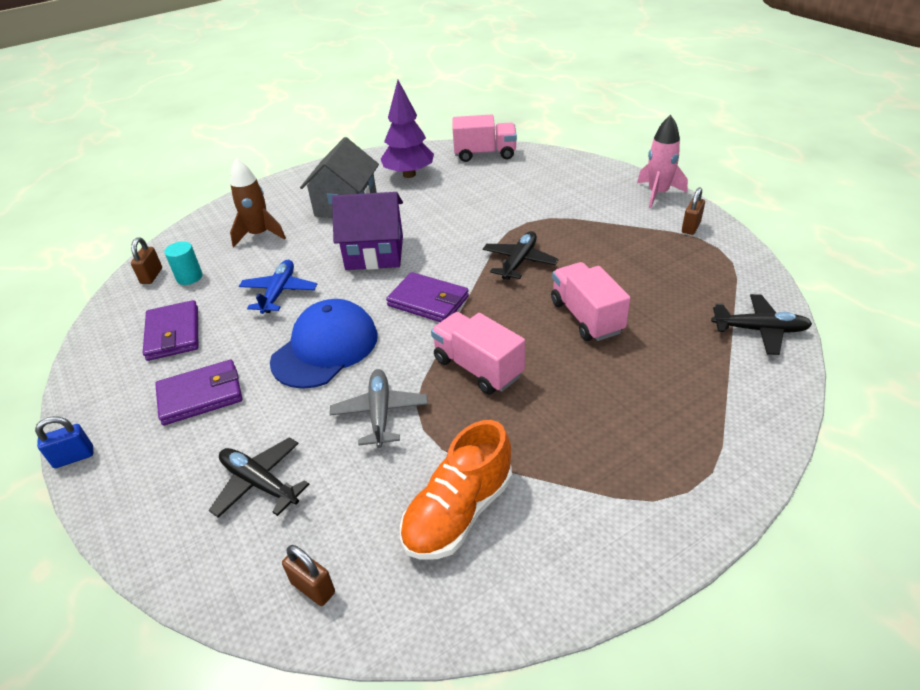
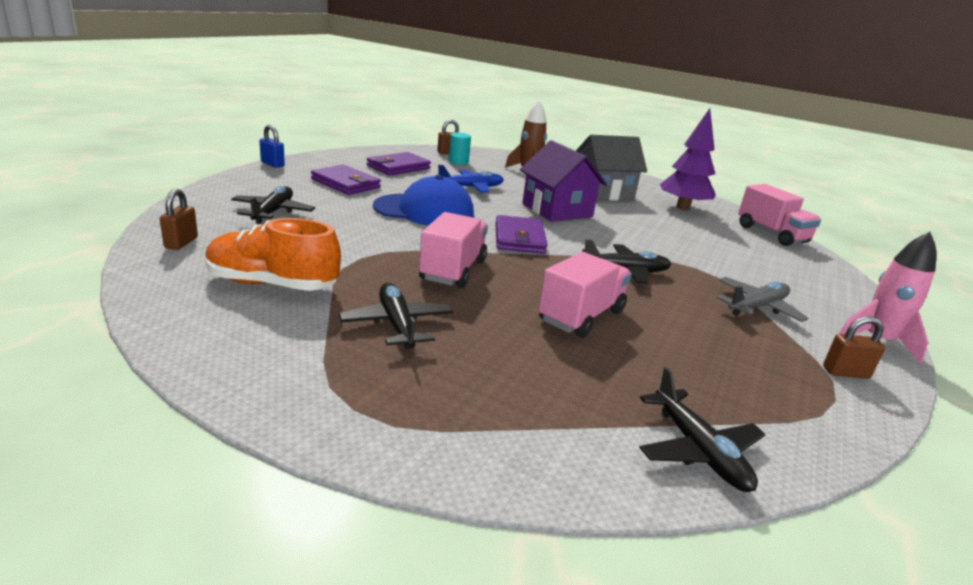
camera: 55 degrees right, 15 degrees down
grey plane [330,369,428,448] -> grey plane moved to [716,277,809,322]
none -> black plane [339,283,453,349]

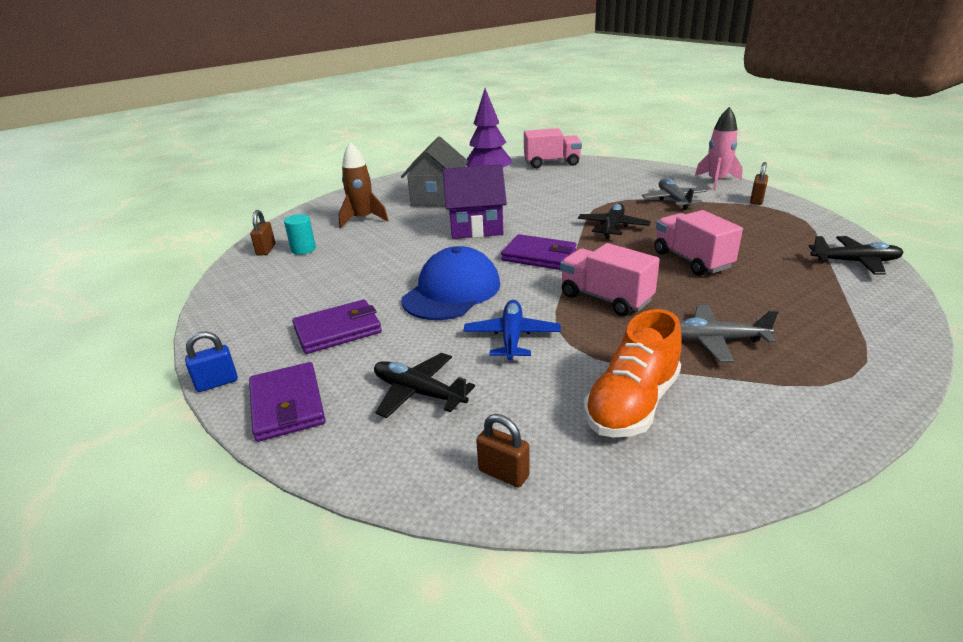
camera: 60 degrees left, 5 degrees up
black plane [339,283,453,349] -> grey plane [680,305,778,362]
purple wallet [367,152,431,176] -> purple wallet moved to [249,362,325,442]
blue plane [437,165,504,193] -> blue plane moved to [463,300,561,360]

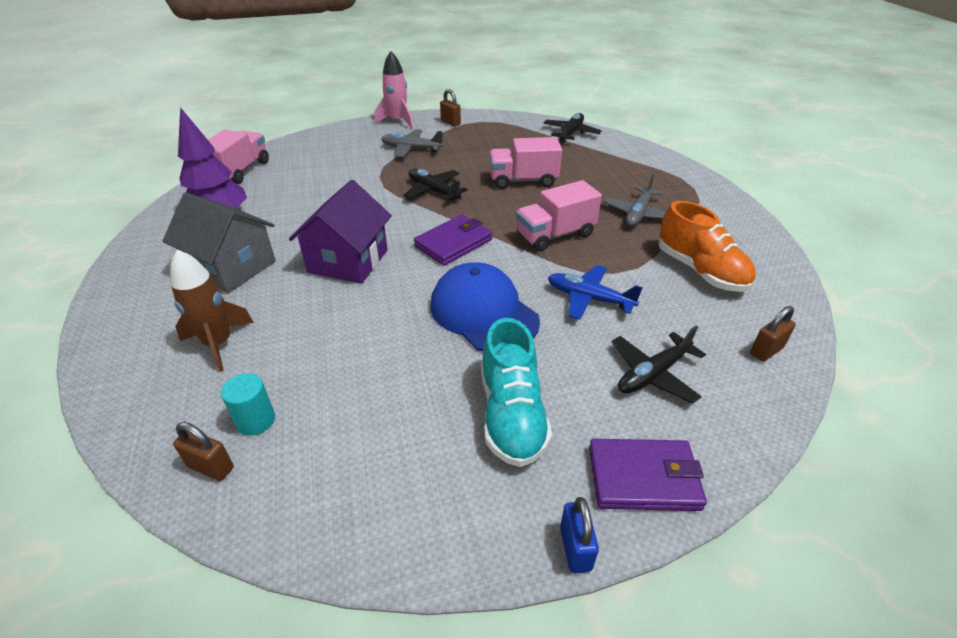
camera: 70 degrees left, 10 degrees up
purple wallet [292,299,382,354] -> turquoise shoe [481,318,552,467]

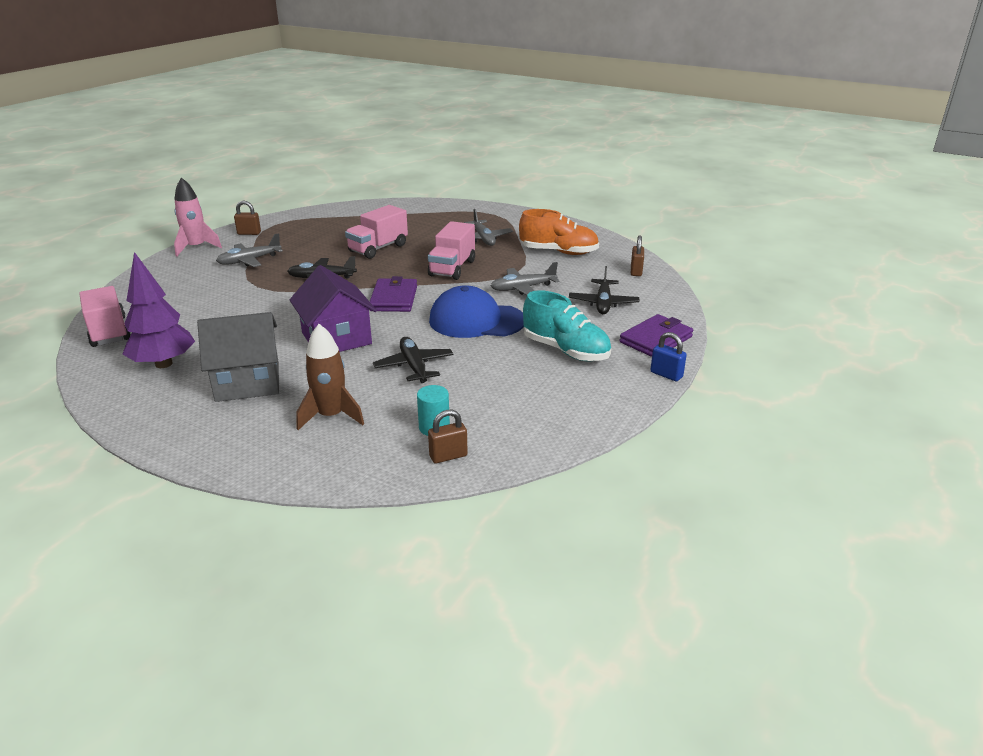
camera: 45 degrees left, 10 degrees down
black plane [543,113,601,143] -> black plane moved to [373,337,453,383]
blue plane [548,265,643,320] -> grey plane [491,262,560,295]

